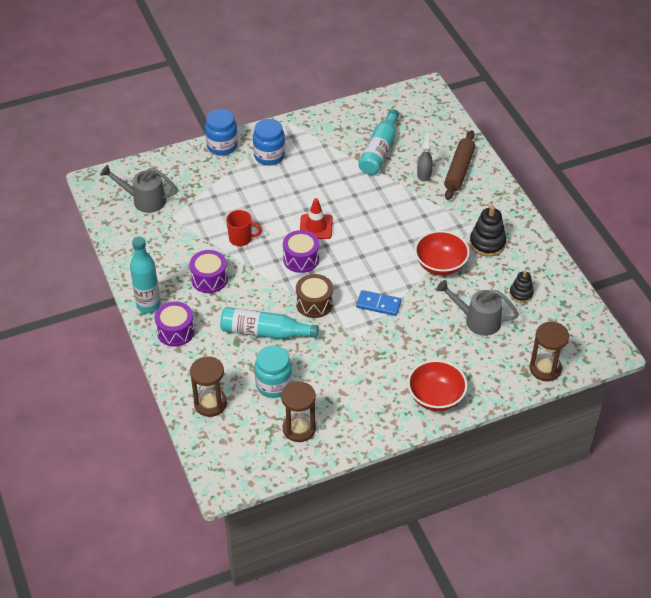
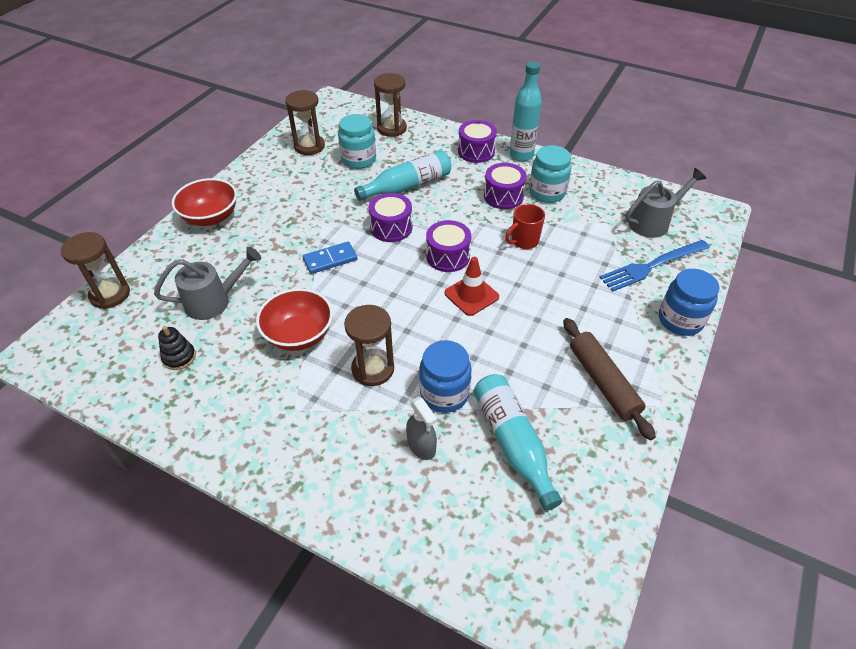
camera: 140 degrees right, 0 degrees up
blue jar [253,119,285,165] -> blue jar moved to [419,340,472,413]
brown drum [296,274,333,318] -> purple drum [369,193,412,242]
brown rolling pin [444,130,475,200] -> brown rolling pin moved to [563,318,656,440]
black stacking toy [470,206,506,257] -> none
none -> brown hourglass [344,305,394,386]
none -> turquoise jar [529,145,572,203]
none -> blue fork [599,240,710,292]

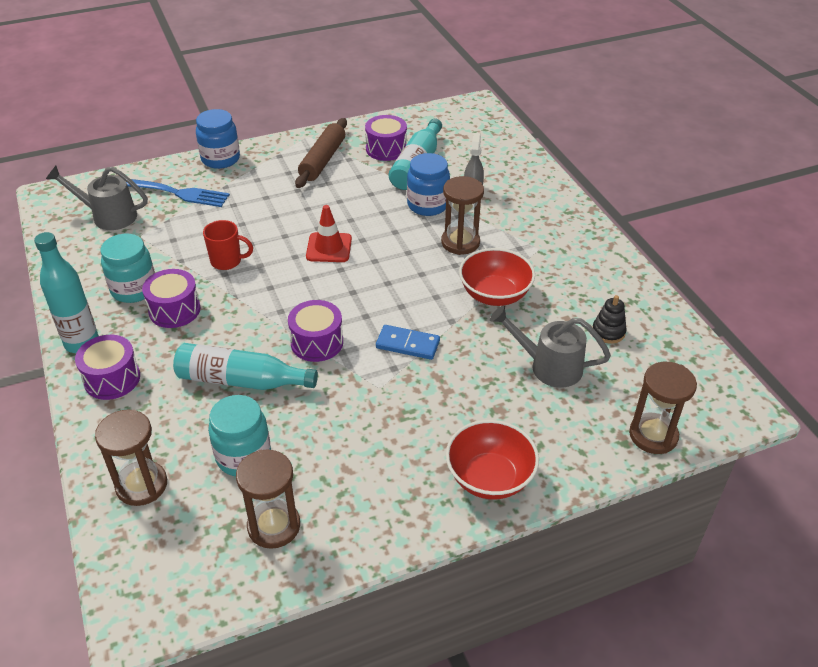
camera: 140 degrees left, 5 degrees down
purple drum [426,220,471,272] -> purple drum moved to [365,115,407,161]

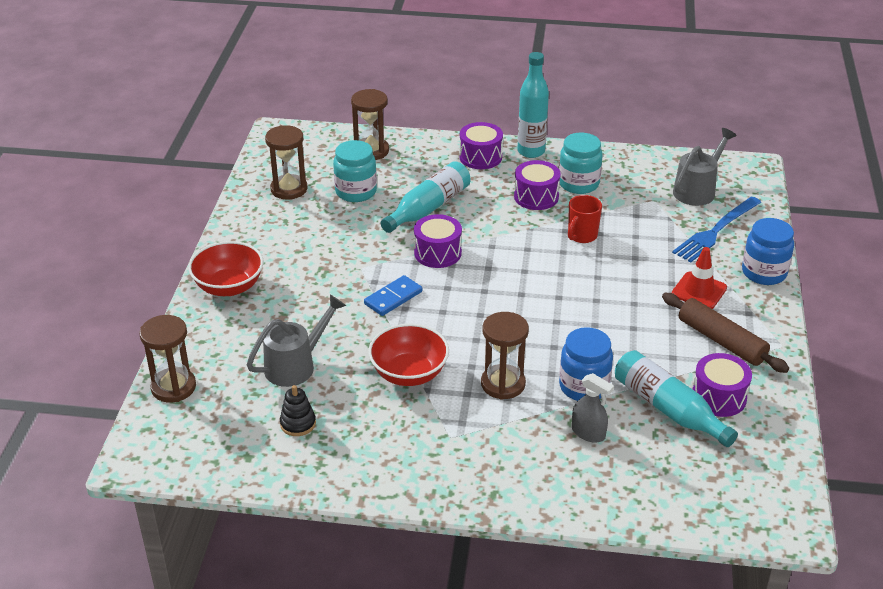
camera: 120 degrees right, 5 degrees down
red traffic cone [306,205,352,262] -> red traffic cone moved to [672,247,727,309]

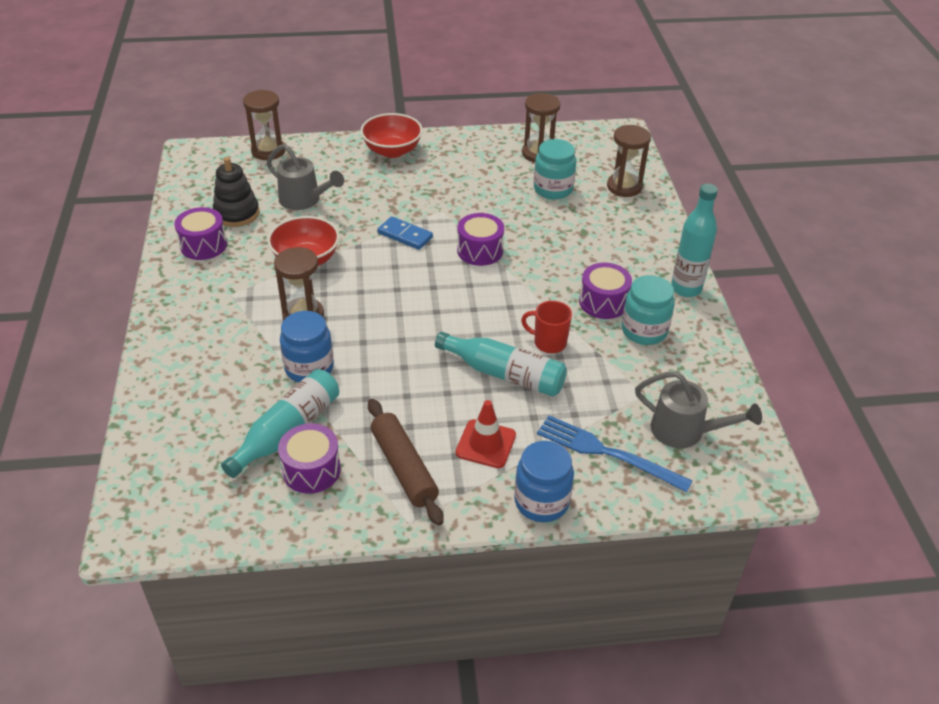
camera: 75 degrees right, 5 degrees up
black stacking toy [280,385,316,436] -> black stacking toy [213,157,259,227], size x1.58
turquoise bottle [381,161,471,233] -> turquoise bottle moved to [435,332,567,397]
purple drum [459,122,503,169] -> purple drum moved to [174,207,227,260]
grey spray bottle [572,373,614,443] -> none
brown rolling pin [662,293,789,373] -> brown rolling pin turned 60 degrees counterclockwise [368,399,444,525]

